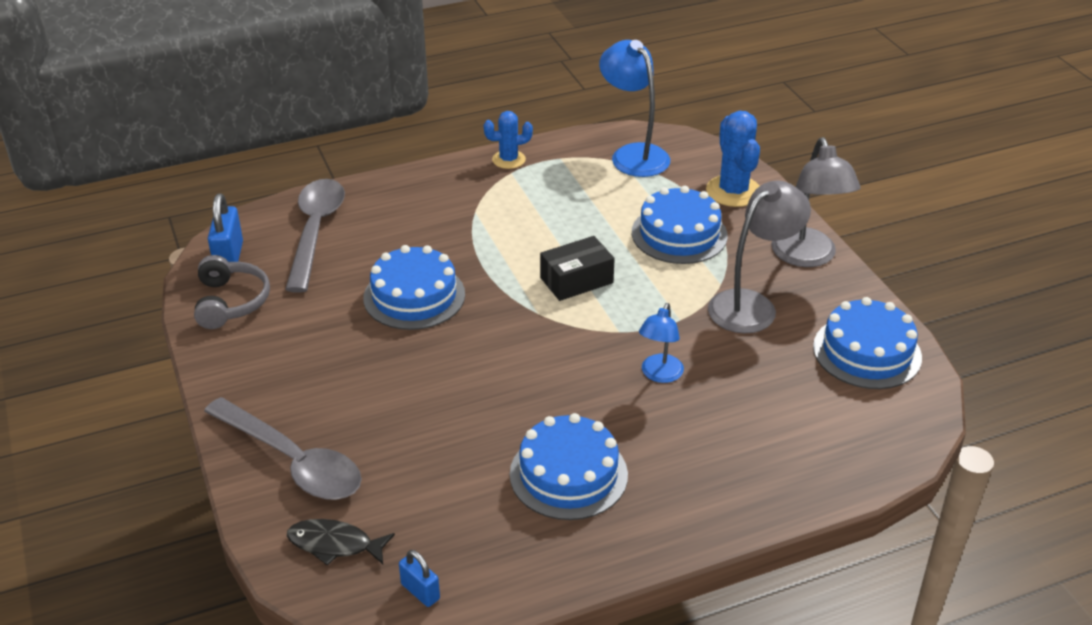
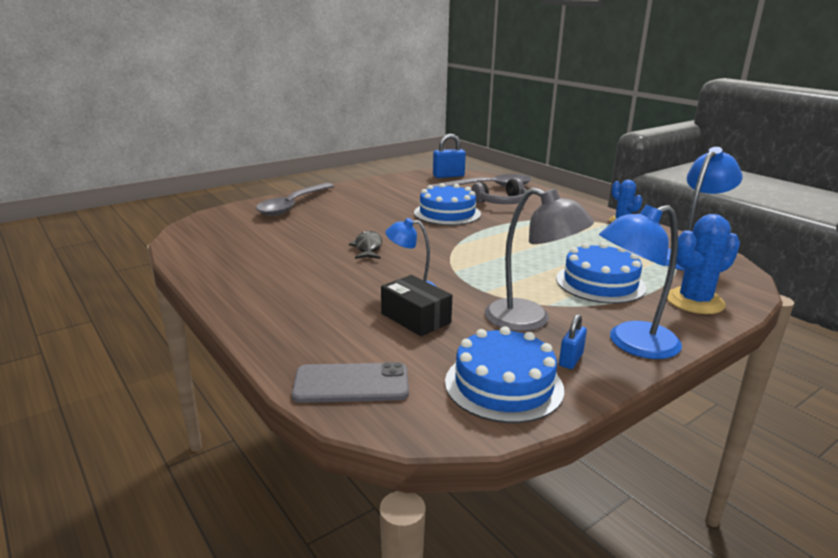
camera: 75 degrees right, 15 degrees down
grey headphones [194,255,270,329] -> grey headphones moved to [471,178,527,204]
black fish [287,519,395,566] -> black fish moved to [349,231,382,259]
blue padlock [399,550,440,607] -> blue padlock moved to [559,314,587,369]
blue cake [510,413,628,520] -> none
black box [540,236,615,301] -> black box moved to [381,275,452,336]
grey lamp [771,137,860,267] -> blue lamp [599,204,682,359]
none -> grey phone [292,362,409,403]

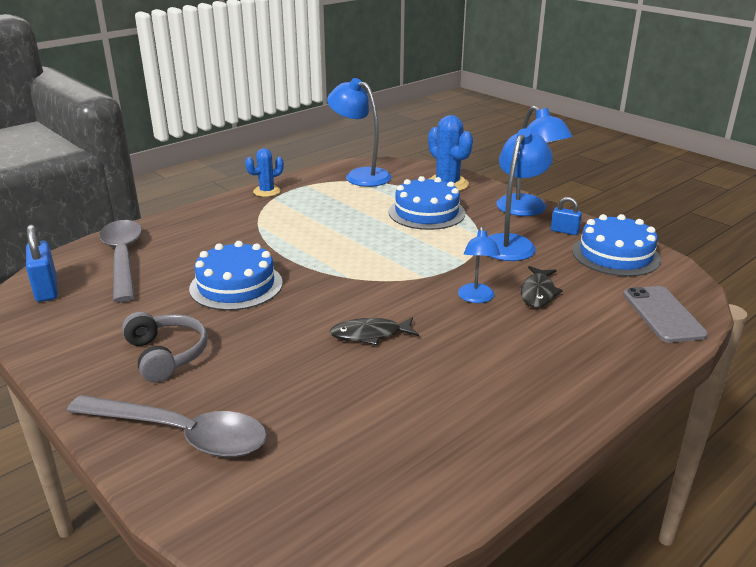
camera: 95 degrees left, 5 degrees up
black box [381,275,452,336] -> black fish [521,266,563,308]
grey headphones [471,178,527,204] -> grey headphones moved to [122,312,208,383]
grey lamp [484,188,594,331] -> blue lamp [488,128,553,261]

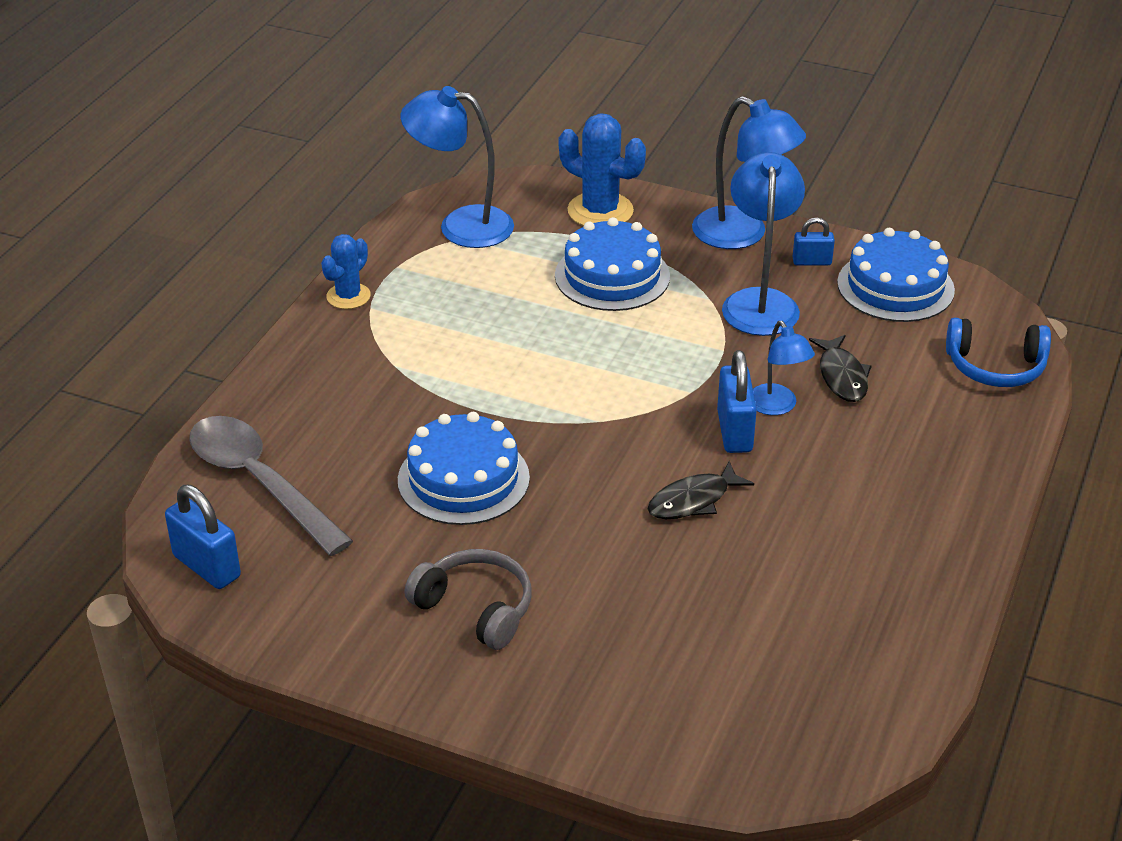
camera: 25 degrees left, 10 degrees up
grey spoon [66,395,267,457] -> none
grey phone [623,286,708,343] -> blue headphones [946,318,1051,387]
none -> blue padlock [717,350,757,453]

